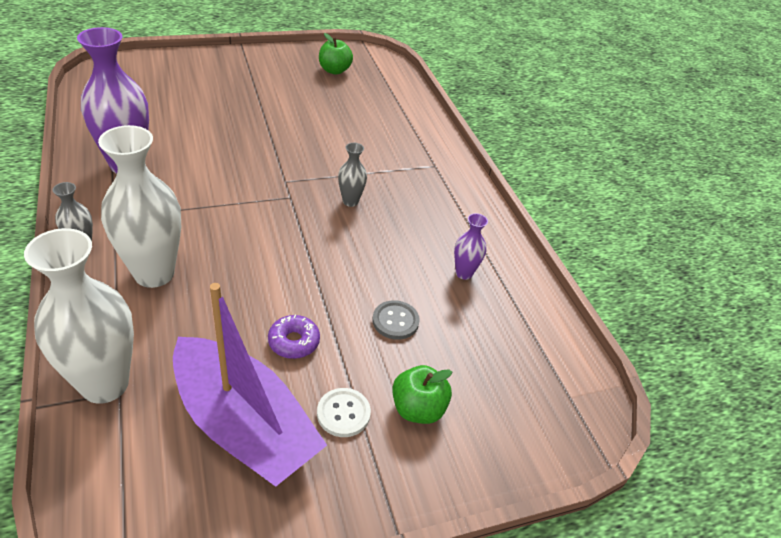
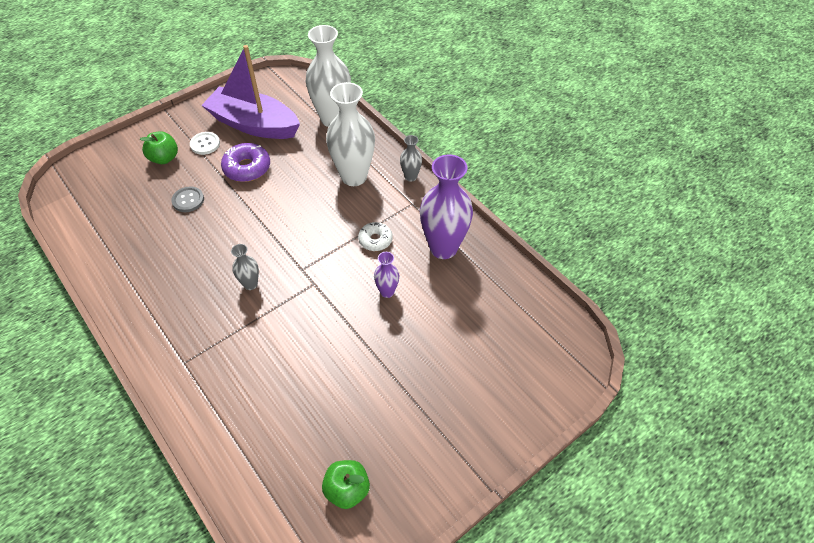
camera: 165 degrees right, 10 degrees up
purple donut [268,314,320,359] -> purple donut [221,143,270,182], size x1.53
purple vase [454,213,488,280] -> purple vase moved to [374,252,399,298]
none -> white donut [358,222,393,251]

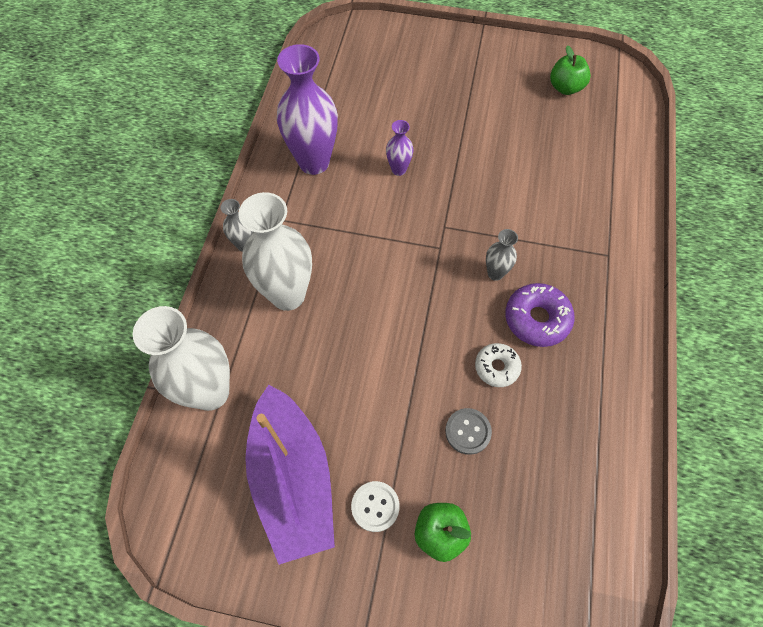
camera: 130 degrees left, 10 degrees up
purple donut [221,143,270,182] -> purple donut moved to [505,283,575,347]
white donut [358,222,393,251] -> white donut moved to [475,343,522,387]

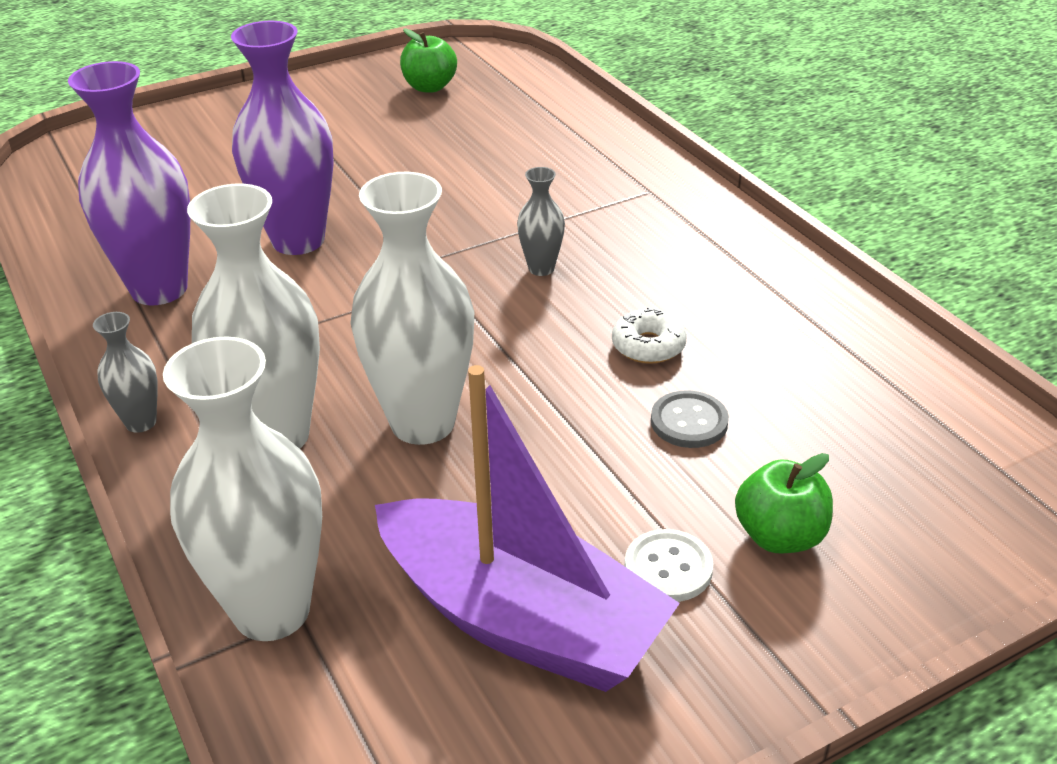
camera: 40 degrees left, 25 degrees down
purple vase [386,120,414,176] -> purple vase [231,21,334,255], size x2.11
purple donut [505,283,575,347] -> none
none -> white vase [350,172,474,445]

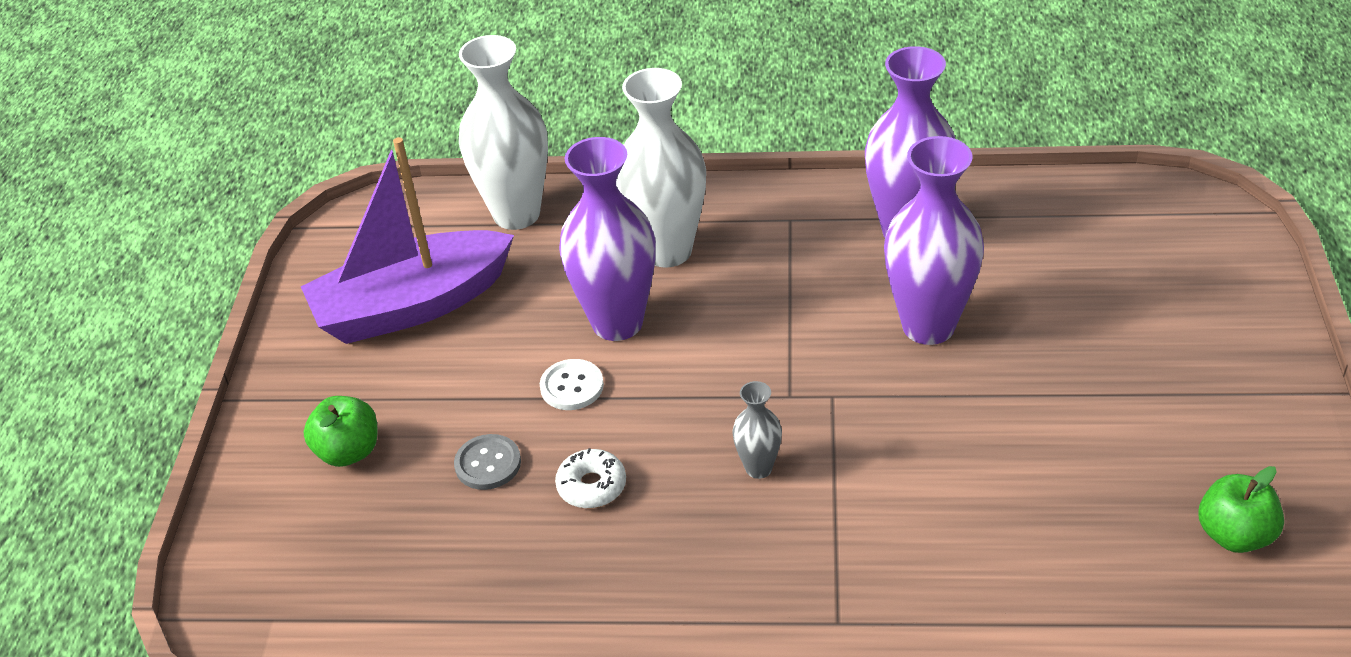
camera: 125 degrees right, 5 degrees up
grey vase [93,312,158,433] -> none
white vase [350,172,474,445] -> purple vase [559,137,656,341]
white button [625,529,713,602] -> white button moved to [540,359,604,410]

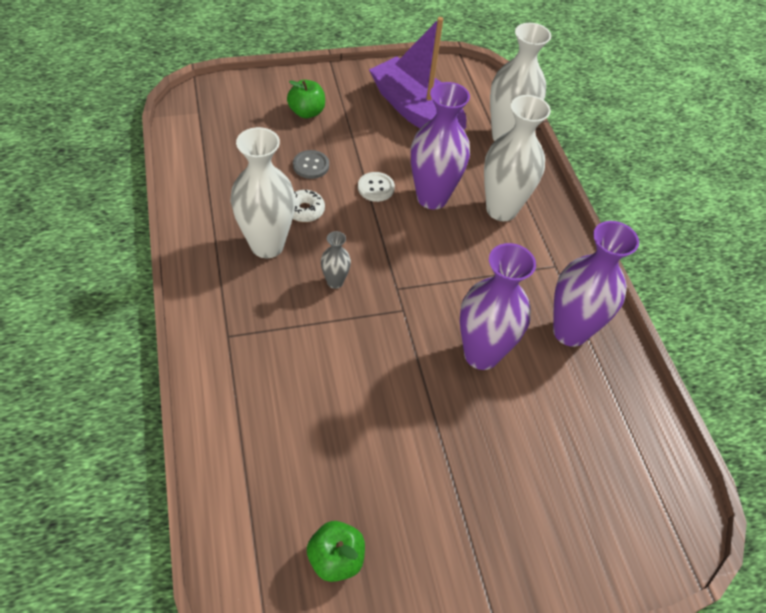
camera: 65 degrees right, 10 degrees up
none -> white vase [231,127,295,258]

